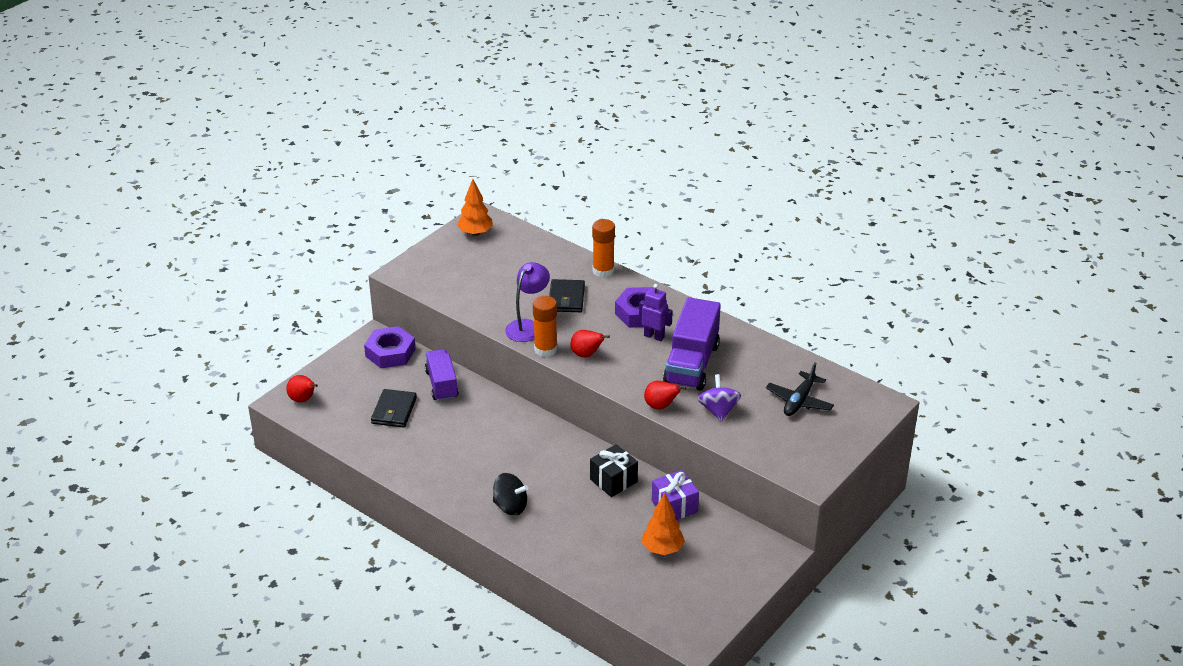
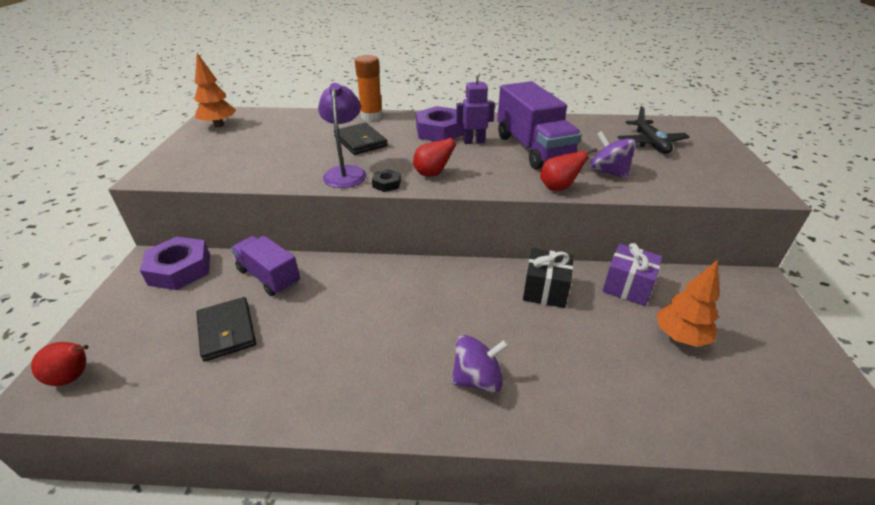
camera: 35 degrees left, 0 degrees up
black spinning top [493,473,528,516] -> purple spinning top [452,335,509,393]
orange glue stick [533,296,557,357] -> black nut [372,169,401,192]

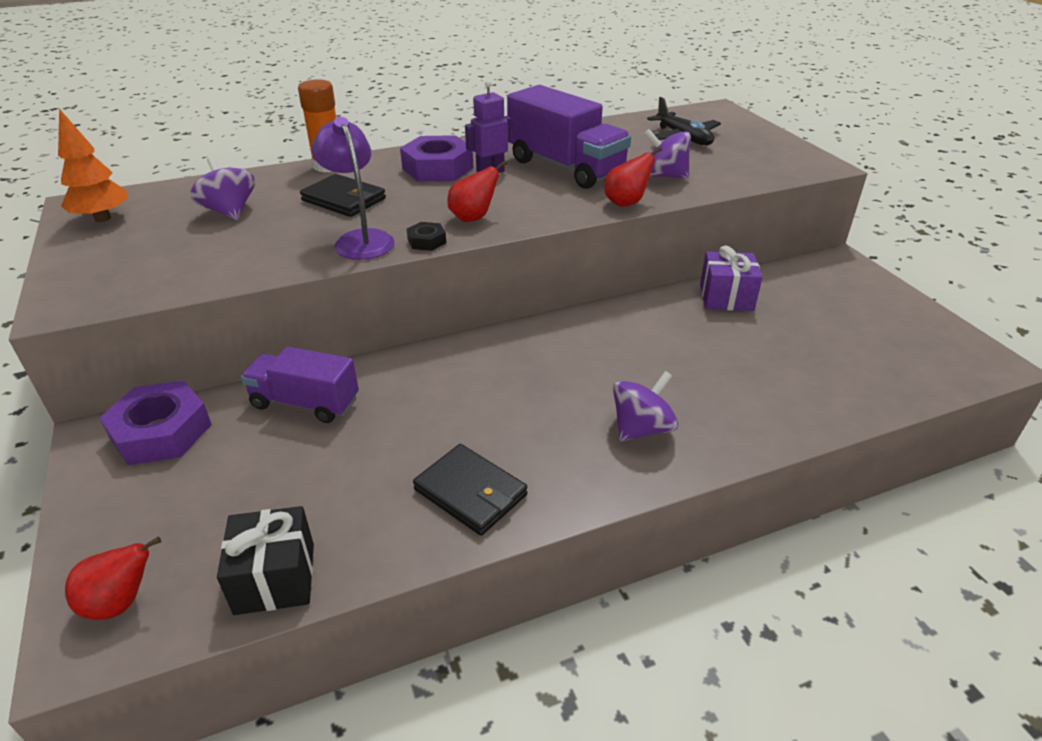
camera: 25 degrees left, 0 degrees up
black wallet [196,297,256,362] -> black wallet moved to [413,444,527,536]
black gift [523,248,573,308] -> black gift moved to [217,506,314,615]
orange tree [657,260,719,347] -> none
none -> purple spinning top [190,157,255,220]

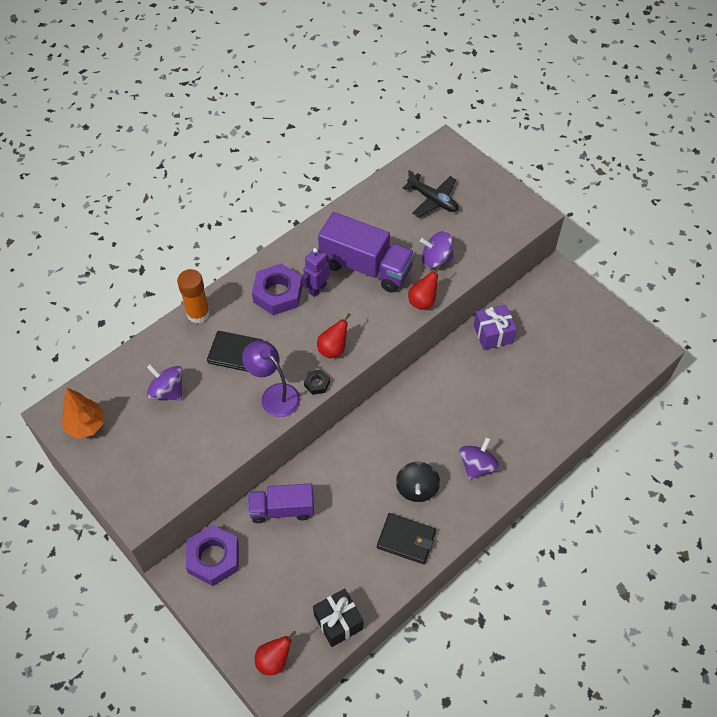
camera: 20 degrees left, 20 degrees up
none -> black spinning top [396,462,440,502]

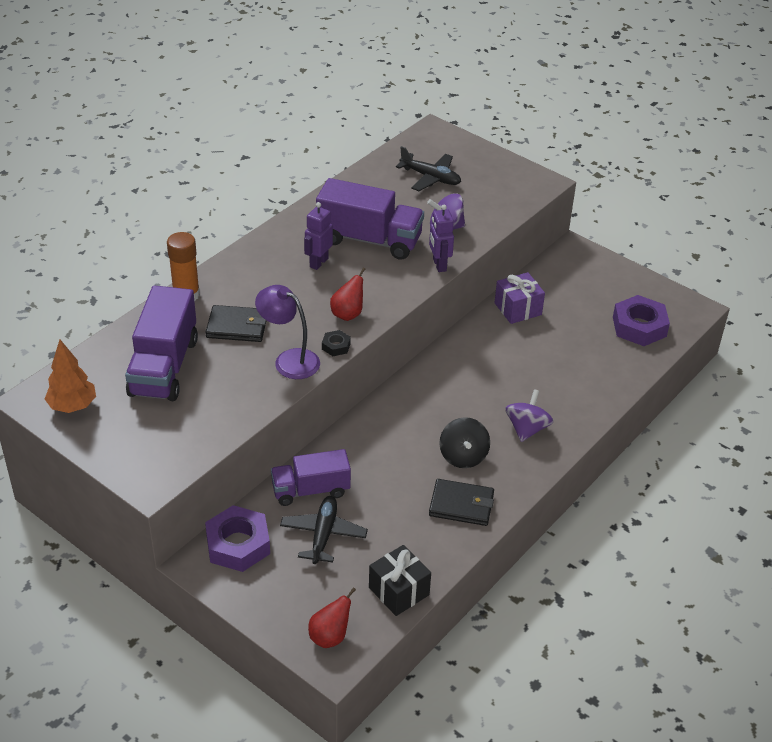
camera: 10 degrees left, 15 degrees down
purple spinning top [147,364,183,401] -> purple truck [125,285,198,401]
purple nut [252,263,303,315] -> purple nut moved to [613,295,670,346]
red pear [408,265,441,310] -> purple robot [429,205,454,272]
none -> black plane [280,496,368,564]

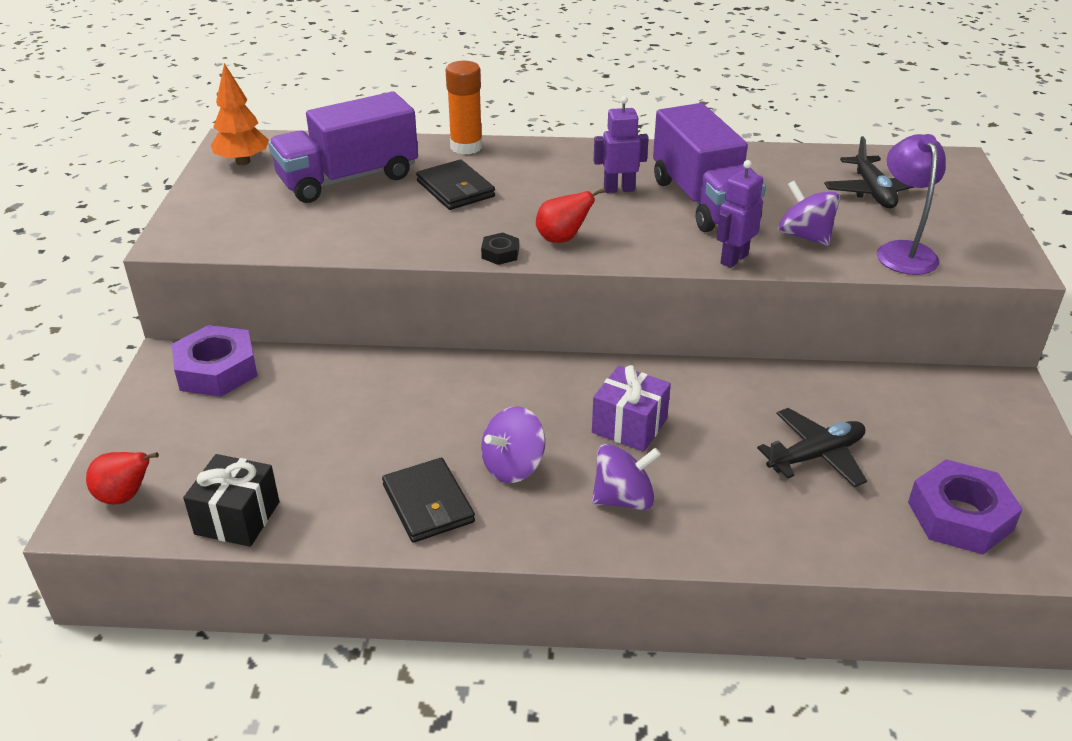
camera: 55 degrees right, 5 degrees down
purple lamp [255,285,320,379] -> purple lamp moved to [877,134,946,275]
purple truck [271,449,351,506] -> none
black plane [280,496,368,564] -> black plane moved to [757,408,867,487]
black spinning top [439,417,490,468] -> purple spinning top [481,406,545,483]
purple gift [495,272,545,324] -> purple gift moved to [592,365,671,452]

